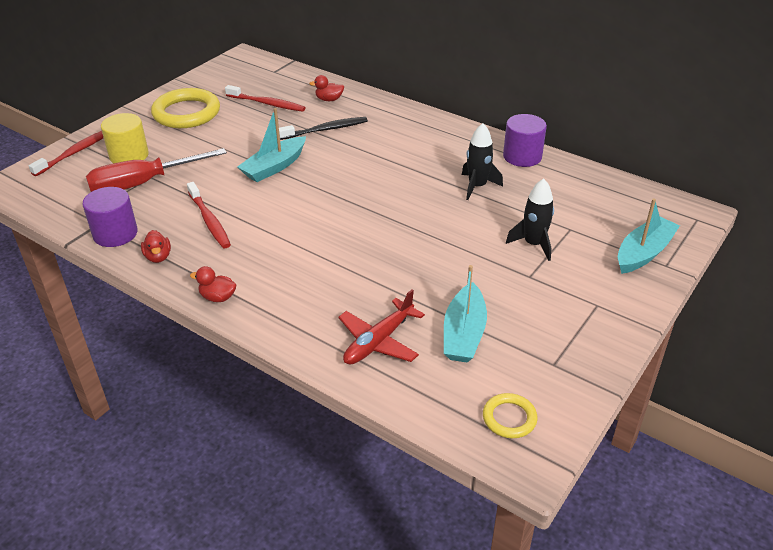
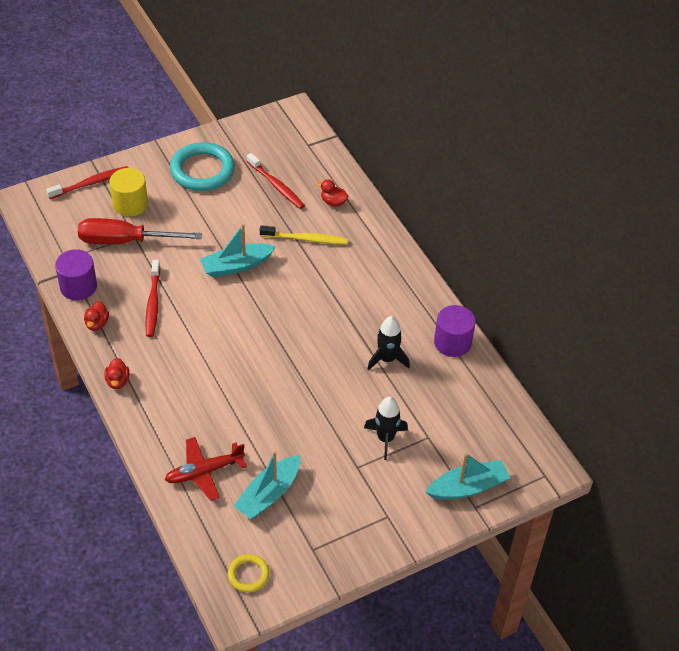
camera: 25 degrees right, 10 degrees up
yellow ring [151,88,220,128] -> turquoise ring [170,142,235,191]
red duck [190,266,236,302] -> red duck turned 135 degrees counterclockwise [104,358,129,389]
black toothbrush [279,117,368,140] -> yellow toothbrush [260,225,348,245]

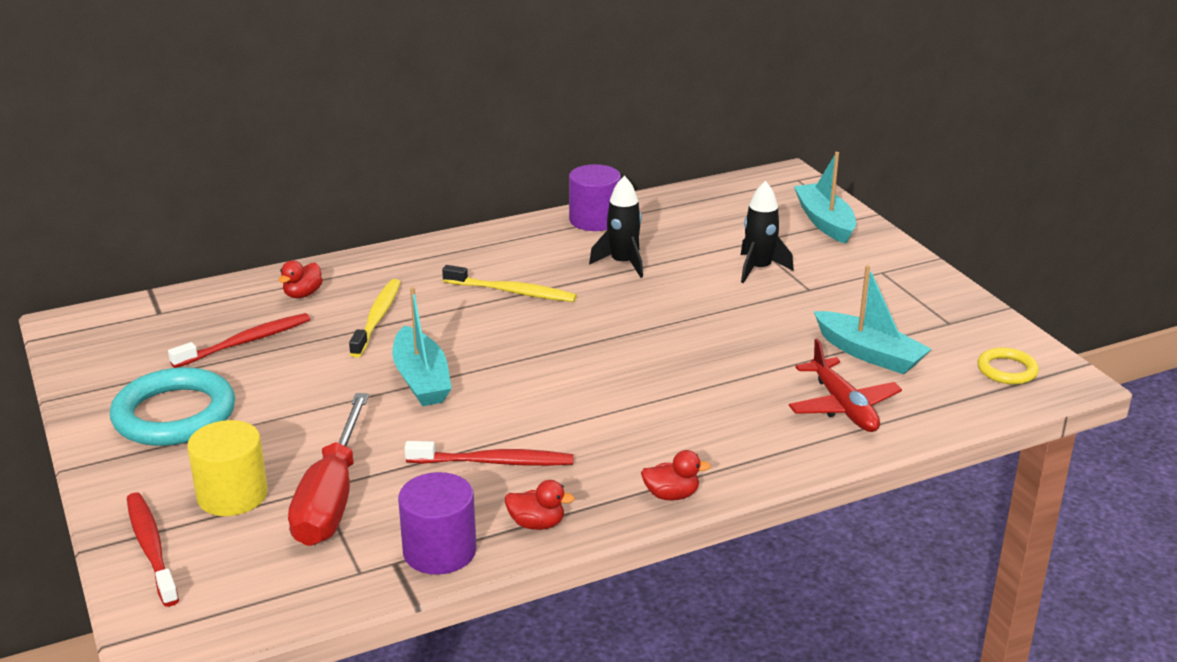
camera: 85 degrees left, 20 degrees down
none -> yellow toothbrush [442,265,577,302]

